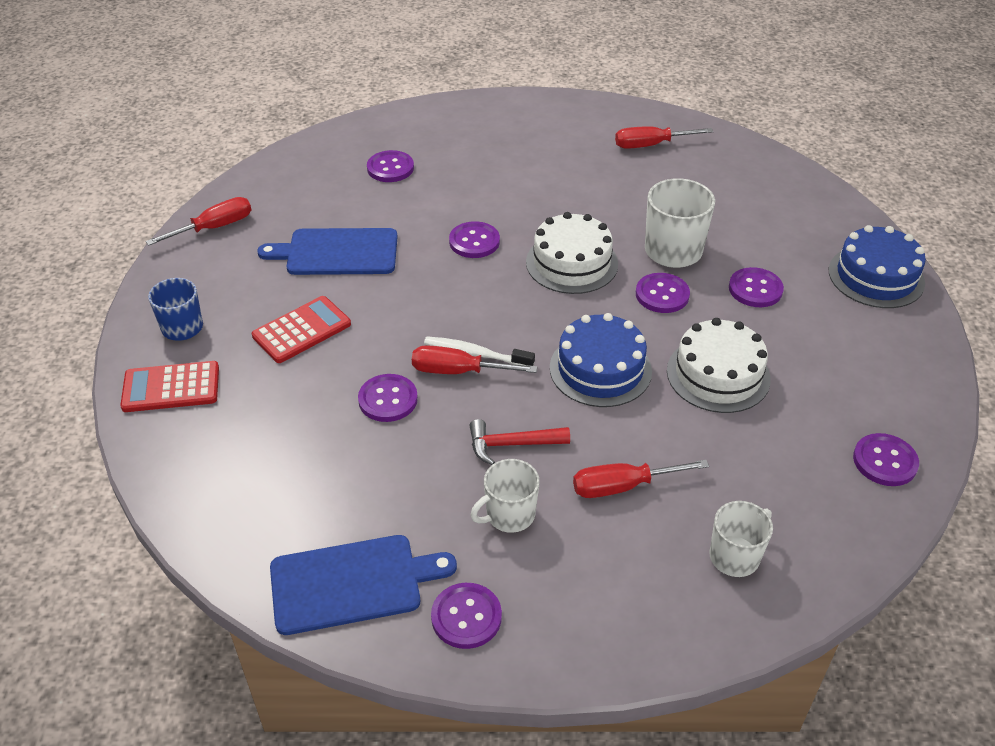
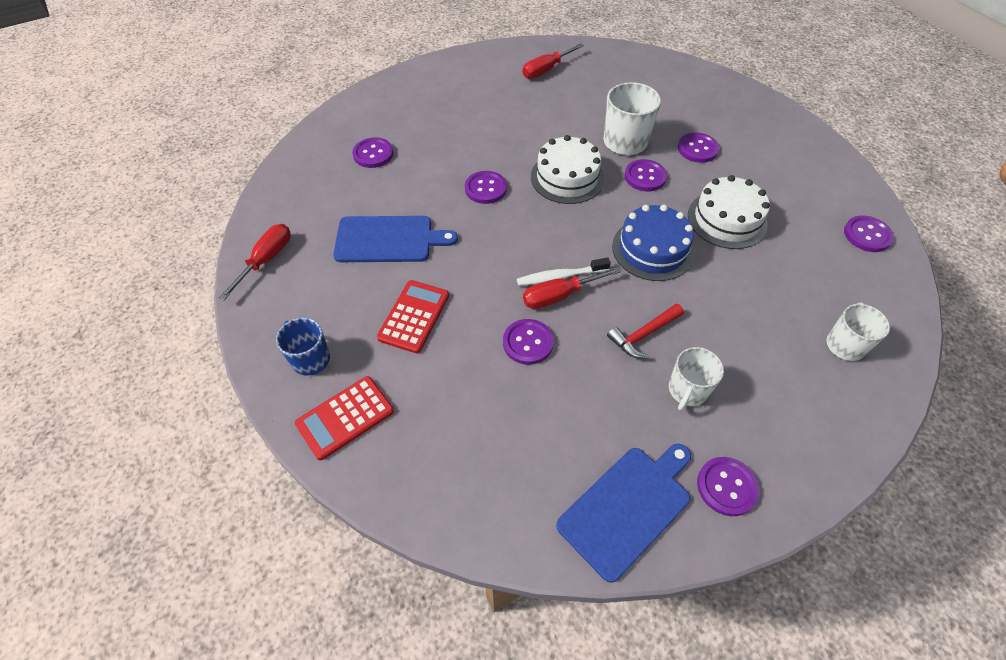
camera: 30 degrees left, 10 degrees up
blue cutting board [257,228,398,275] -> blue cutting board turned 150 degrees counterclockwise [333,216,458,262]
red screwdriver [573,460,709,498] -> none
blue cake [829,225,926,308] -> none

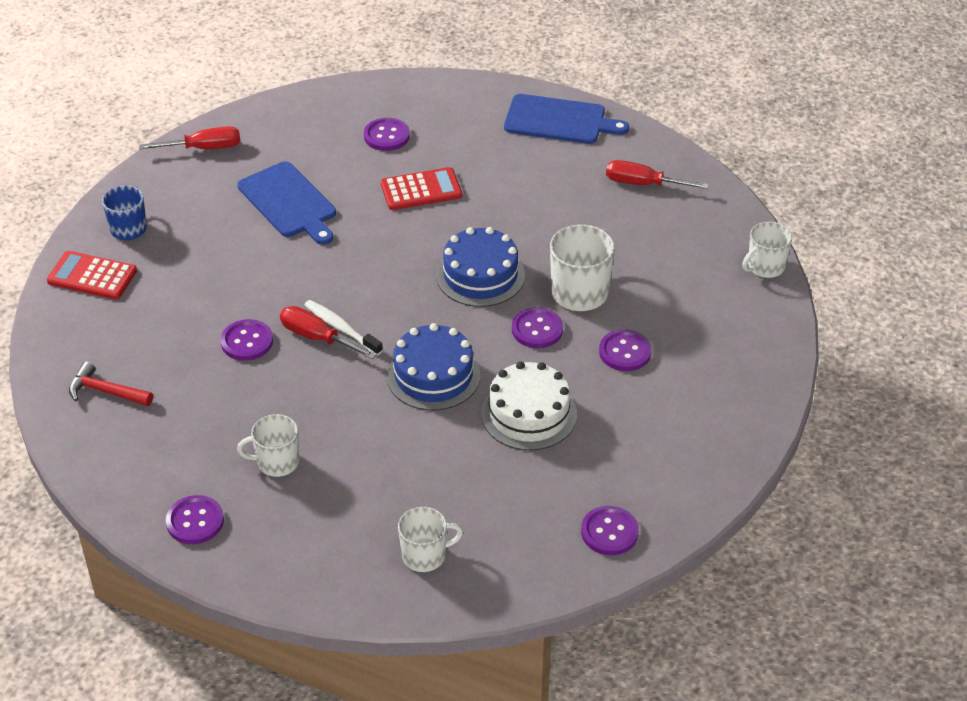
camera: 55 degrees right, 10 degrees down
red calculator [377,280,449,353] -> red calculator moved to [381,167,462,210]
purple button [465,171,507,204] -> none
white cake [531,135,605,204] -> blue cake [436,227,525,307]
blue cutting board [556,444,691,583] -> blue cutting board moved to [504,94,629,144]
red hammer [607,304,684,359] -> red hammer moved to [69,361,153,406]
none -> white mug [742,222,792,278]

